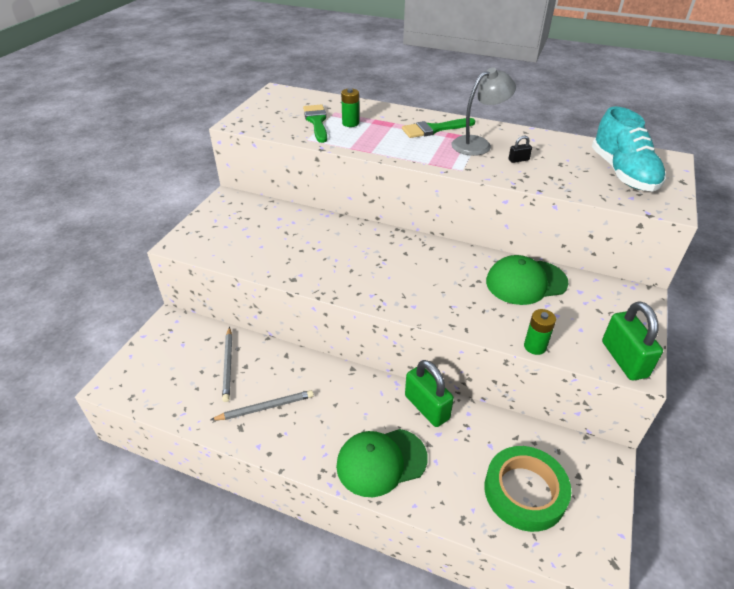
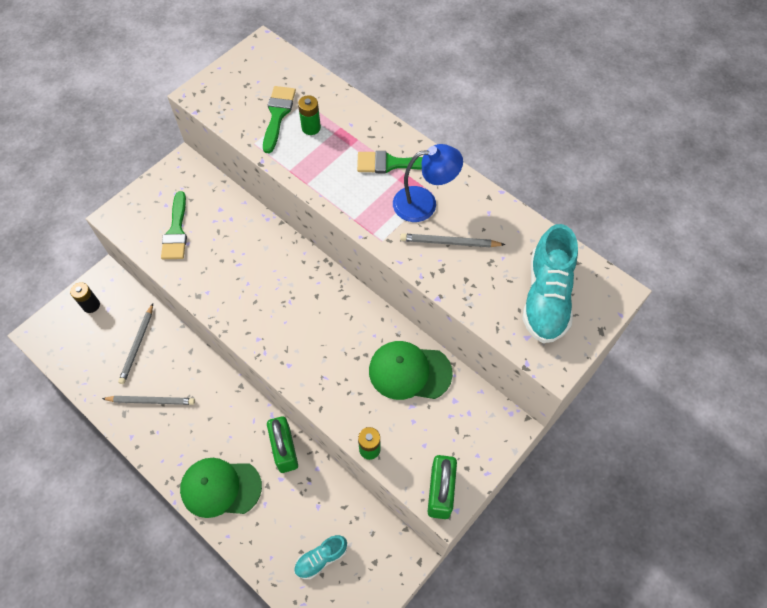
camera: 20 degrees right, 20 degrees up
grey lamp [451,67,516,156] -> blue lamp [393,144,463,222]
green tape [484,446,571,532] -> turquoise shoe [294,535,347,579]
black padlock [508,136,532,163] -> grey pencil [400,233,506,247]
none -> black battery [70,282,100,313]
none -> green brush [161,191,187,259]

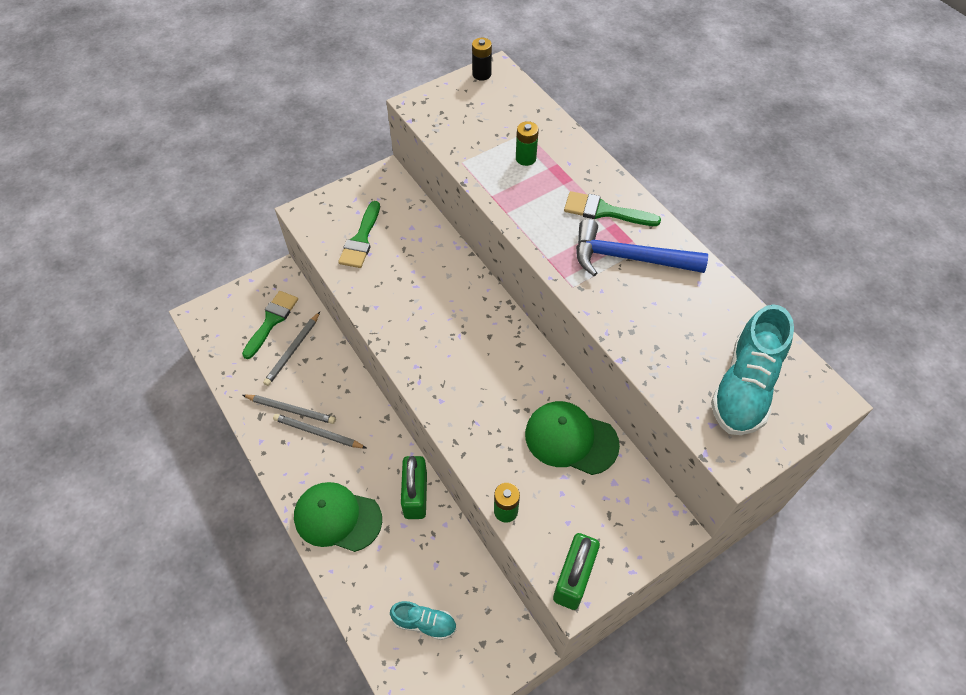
camera: 15 degrees right, 5 degrees down
black battery [70,282,100,313] -> black battery moved to [472,38,492,81]
green brush [263,86,296,153] -> green brush moved to [242,291,298,359]
turquoise shoe [294,535,347,579] -> turquoise shoe turned 150 degrees counterclockwise [390,601,457,640]
blue lamp [393,144,463,222] -> blue hammer [576,219,708,276]
grey pencil [400,233,506,247] -> grey pencil moved to [273,414,366,448]

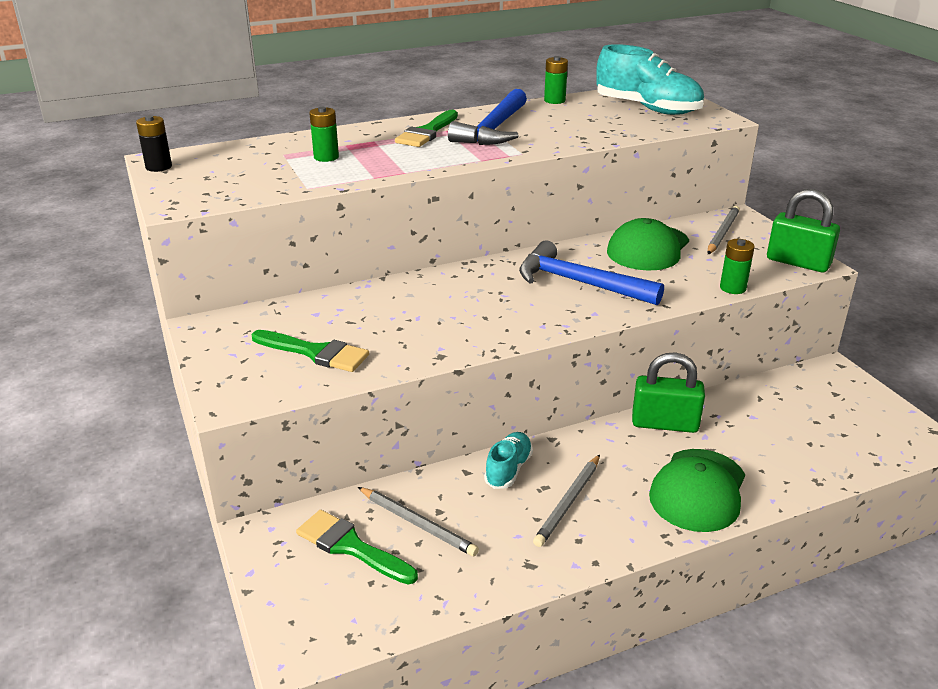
camera: 80 degrees left, 25 degrees down
grey pencil [243,395,336,424] -> grey pencil moved to [708,206,740,254]
turquoise shoe [390,601,457,640] -> turquoise shoe moved to [484,432,533,489]
none -> blue hammer [519,240,664,306]
none -> green battery [544,56,568,104]

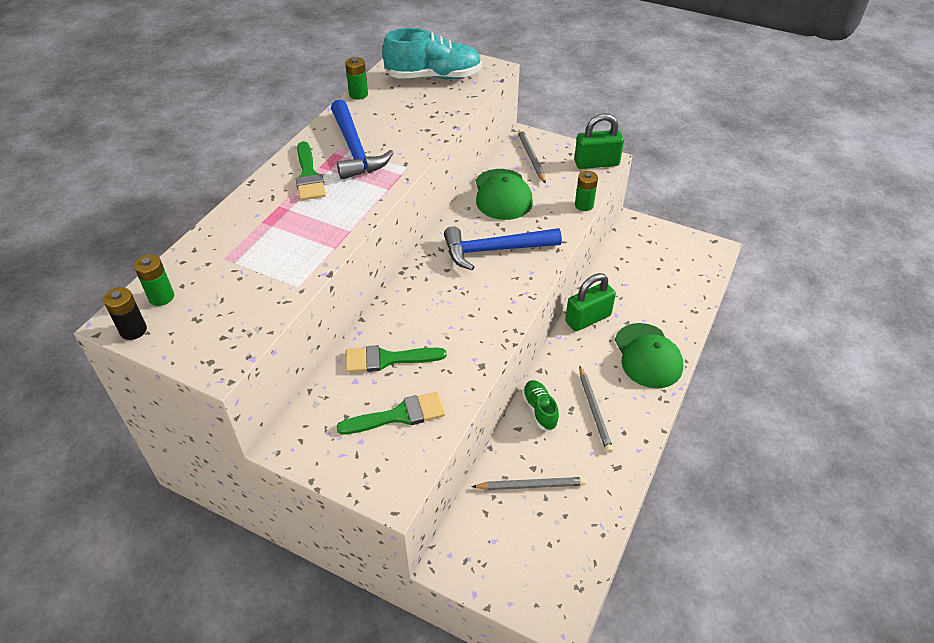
camera: 40 degrees left, 15 degrees up
green brush [296,510,418,585] -> green brush moved to [346,345,447,373]
green battery [309,107,339,162] -> green battery moved to [134,254,174,306]
turquoise shoe [484,432,533,489] -> green shoe [522,380,559,431]

